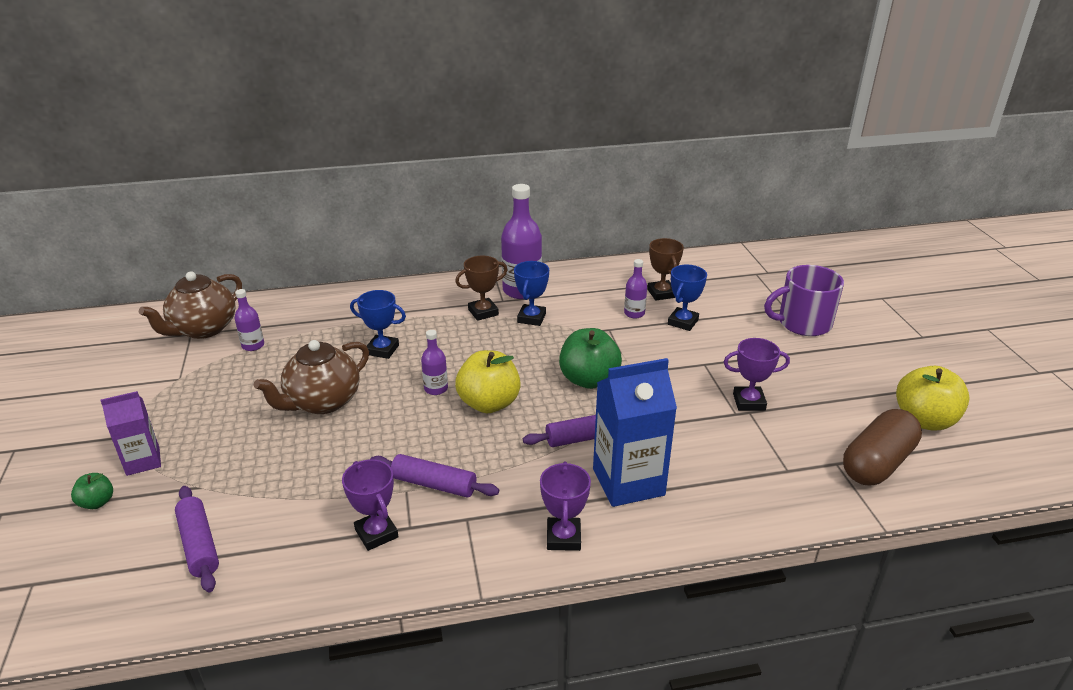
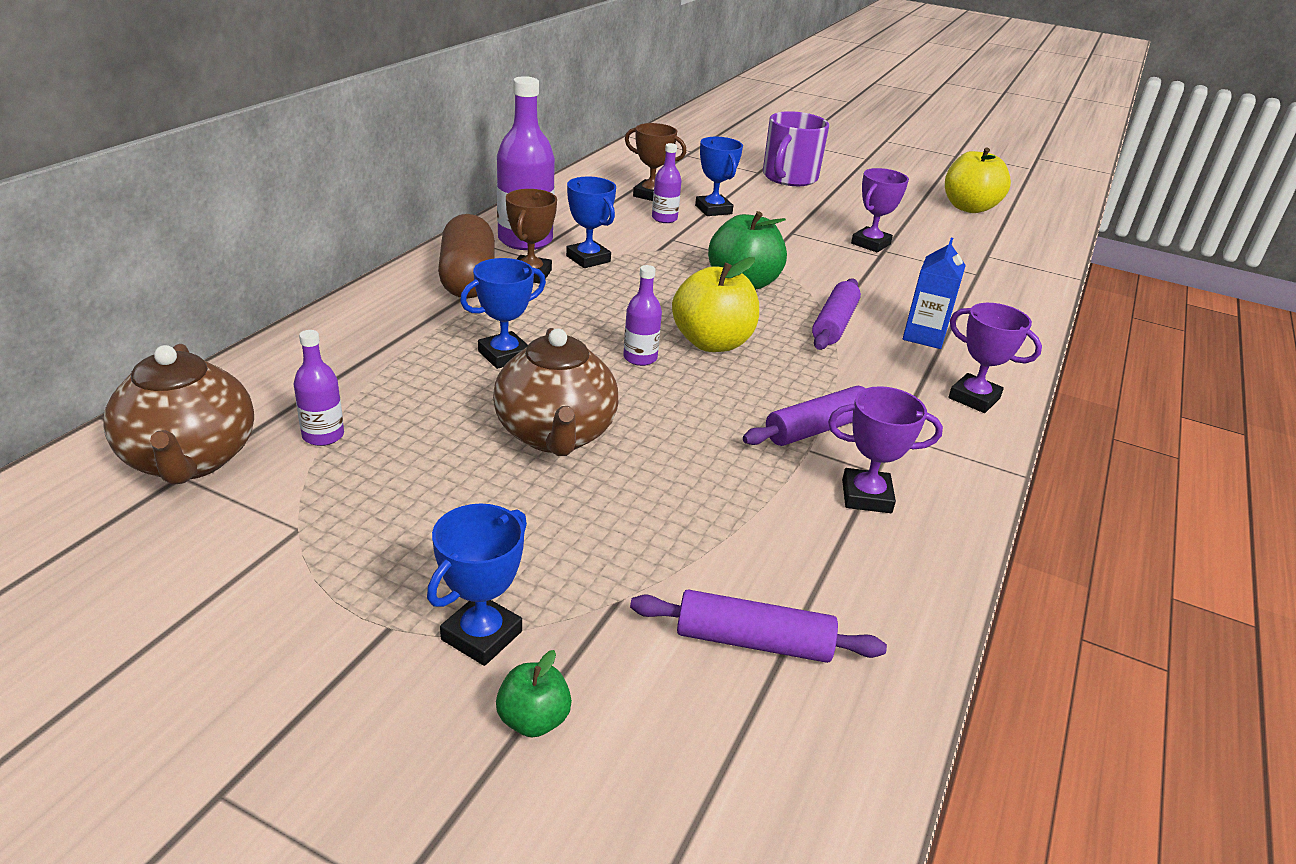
camera: 55 degrees left, 0 degrees up
purple carton [100,391,161,476] -> blue trophy [427,504,527,666]
blue carton [593,358,677,507] -> blue carton [903,238,966,349], size x0.59
brown capsule [843,409,922,486] -> brown capsule moved to [438,214,495,299]

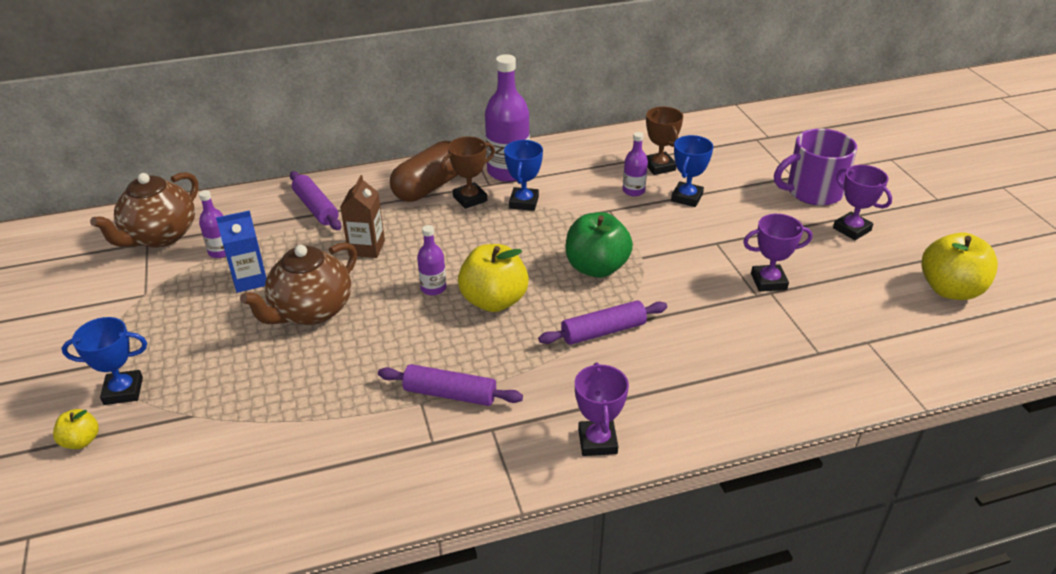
camera: 50 degrees right, 5 degrees up
blue trophy [460,258,546,369] -> brown carton [340,175,385,258]
green apple [496,650,572,737] -> yellow apple [53,409,99,449]
purple rolling pin [630,589,887,663] -> purple rolling pin moved to [290,171,341,230]
purple trophy [828,386,943,513] -> purple trophy moved to [833,165,892,240]
blue carton [903,238,966,349] -> blue carton moved to [216,210,266,293]

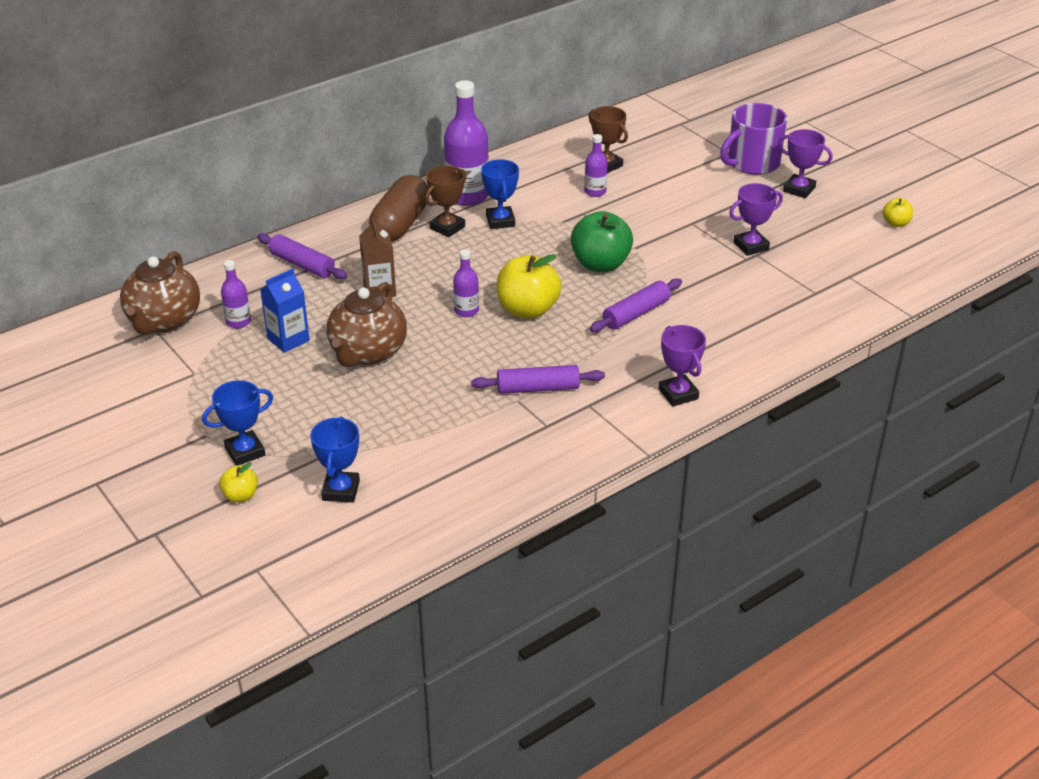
camera: 20 degrees left, 0 degrees up
blue trophy [671,135,713,207] -> blue trophy moved to [310,416,360,503]
yellow apple [921,232,998,300] -> yellow apple [883,198,913,227], size x0.50

